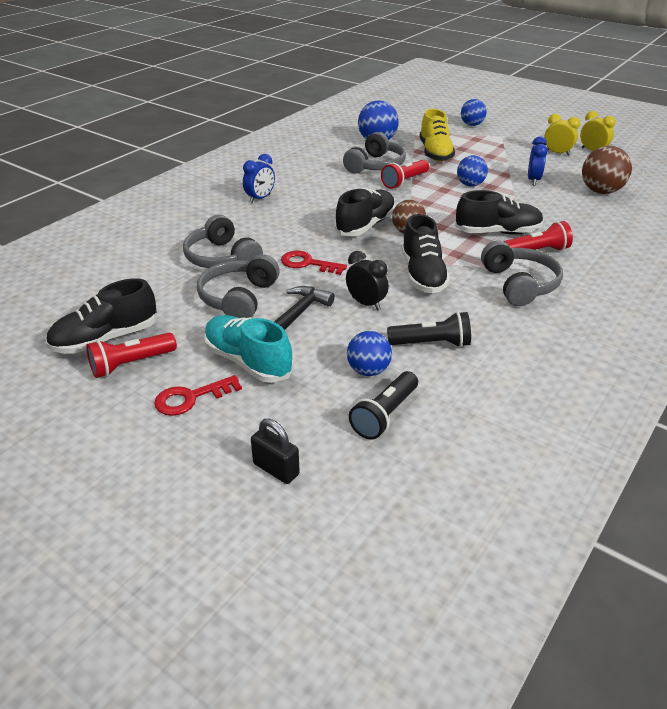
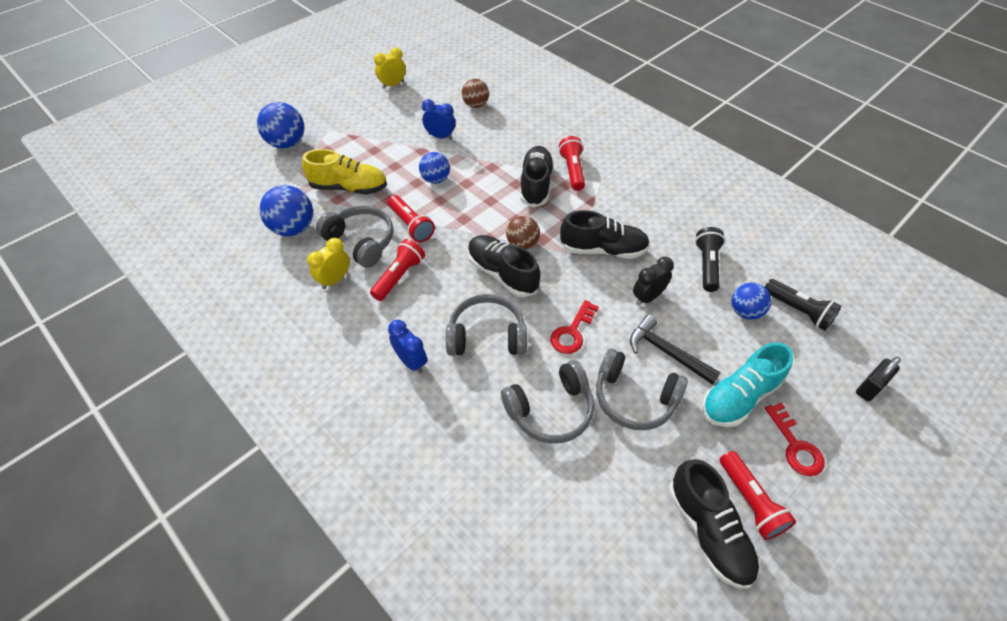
camera: 80 degrees left, 15 degrees up
blue ball [461,99,487,126] -> blue ball [257,102,304,149], size x1.51
grey headphones [481,241,563,306] -> grey headphones moved to [446,294,527,356]
yellow clock [544,114,580,156] -> yellow clock moved to [307,238,350,289]
brown ball [582,146,632,194] -> brown ball [462,79,489,108], size x0.66
none -> red flashlight [370,239,425,301]

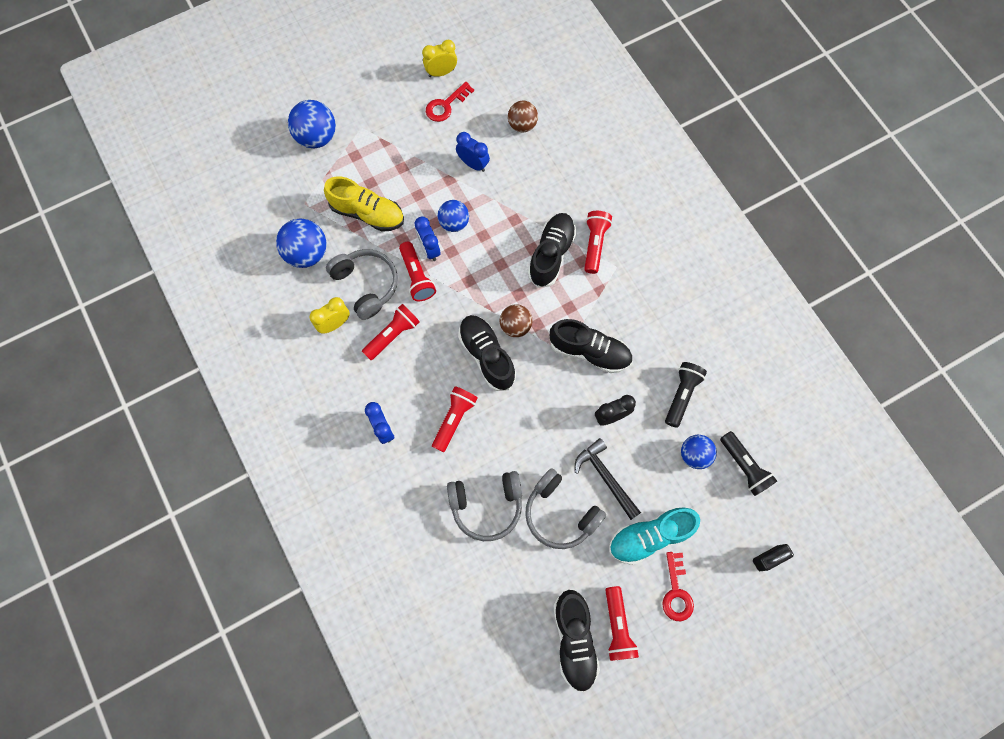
camera: 15 degrees right, 20 degrees up
grey headphones [446,294,527,356] -> red flashlight [432,386,478,452]
red key [550,300,599,354] -> red key moved to [426,82,474,122]
none -> blue clock [415,217,440,261]

